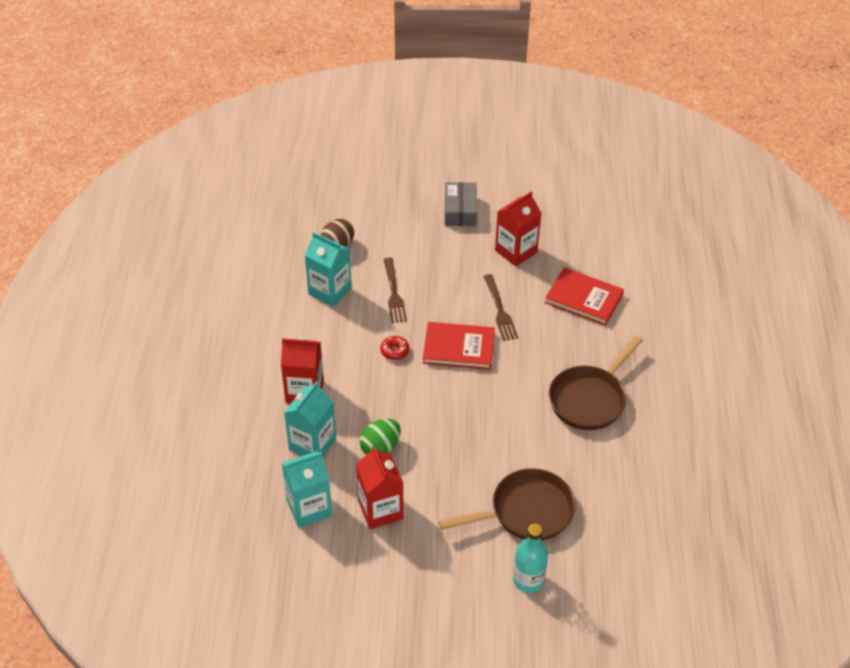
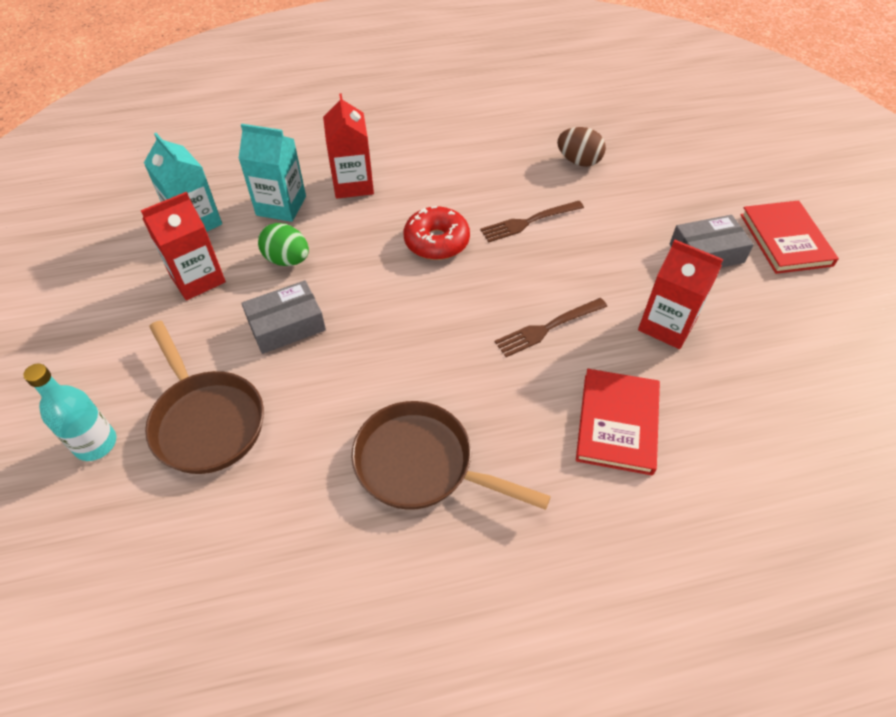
camera: 75 degrees right, 5 degrees up
turquoise carton [304,232,352,307] -> none
red donut [380,336,409,360] -> red donut [404,206,470,260], size x1.82
red book [423,322,495,370] -> red book moved to [740,200,839,274]
none -> grey box [241,280,326,354]

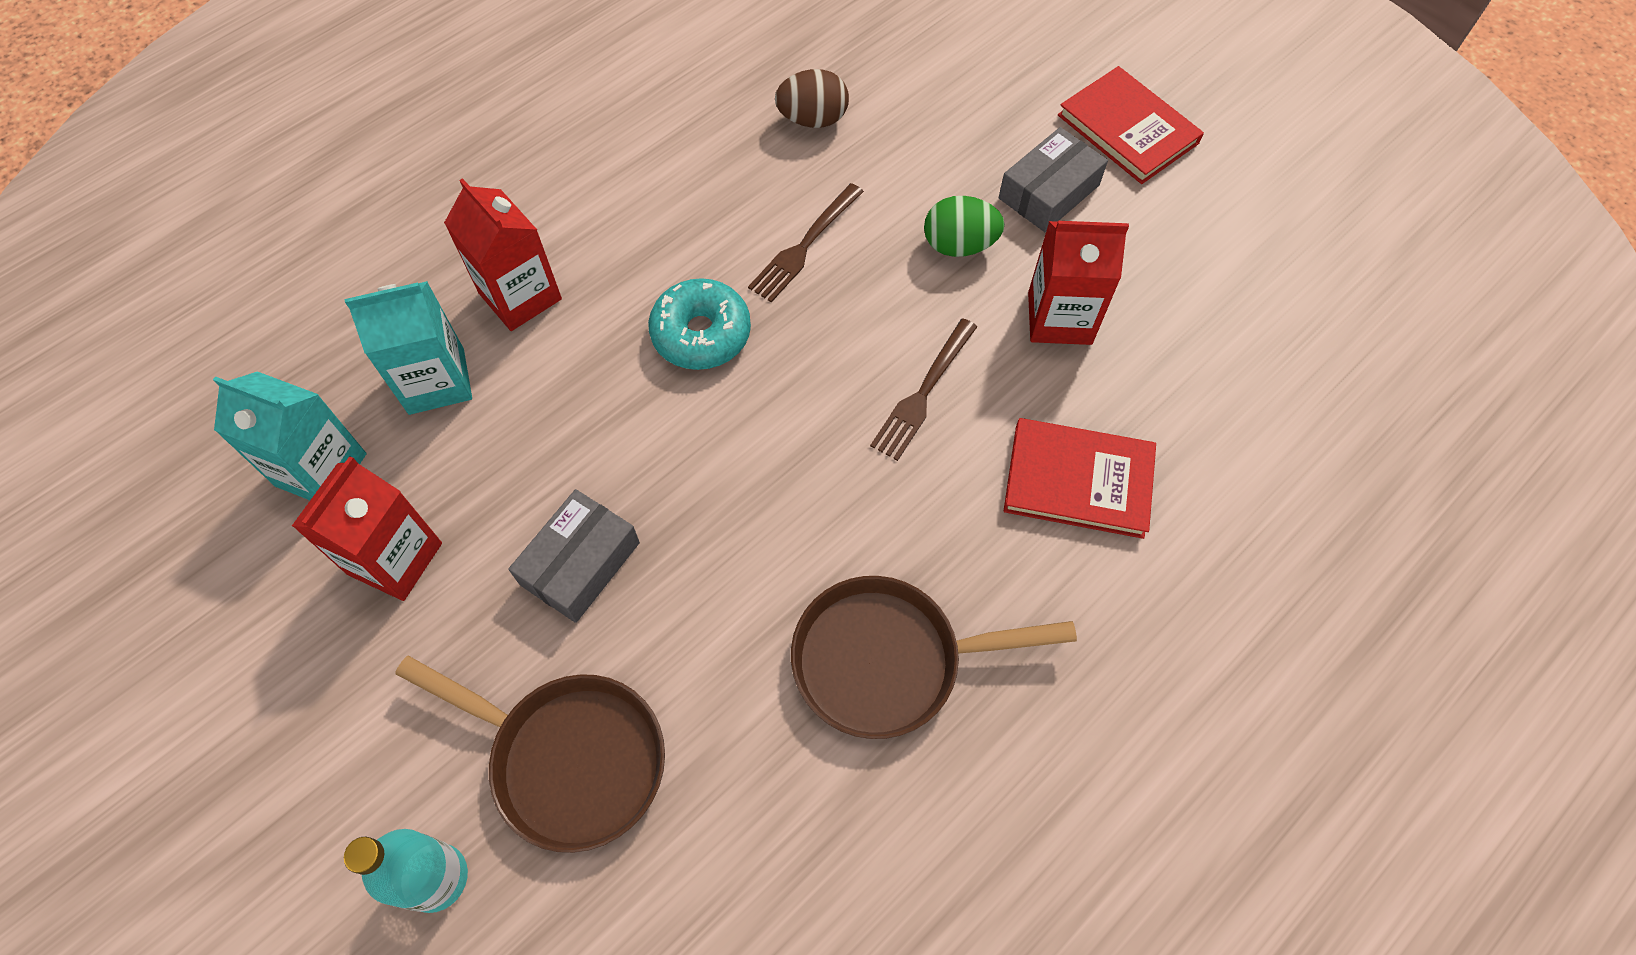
camera: 30 degrees left, 10 degrees up
green egg [258,223,309,266] -> green egg moved to [924,196,1005,257]
red donut [404,206,470,260] -> turquoise donut [648,278,751,370]
red book [576,369,660,476] -> red book turned 60 degrees counterclockwise [1004,418,1156,539]

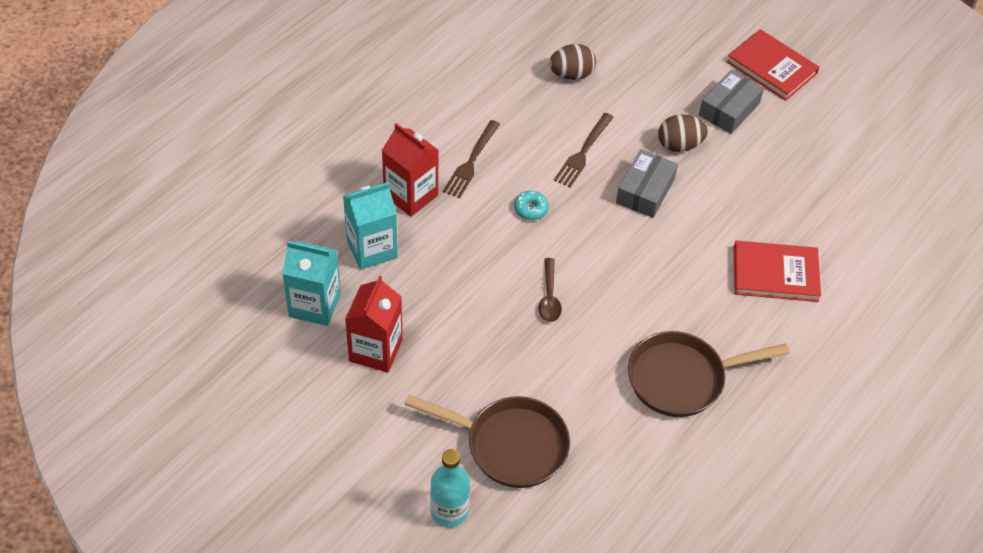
camera: 10 degrees left, 10 degrees down
grey box [508,489,640,623] -> grey box moved to [616,149,678,218]
turquoise donut [648,278,751,370] -> turquoise donut [514,191,549,220], size x0.55
brown fork [870,318,977,461] -> brown fork moved to [443,120,500,198]
green egg [924,196,1005,257] -> brown egg [658,114,708,152]
red carton [1028,221,1129,345] -> none
none -> brown spoon [539,258,562,322]

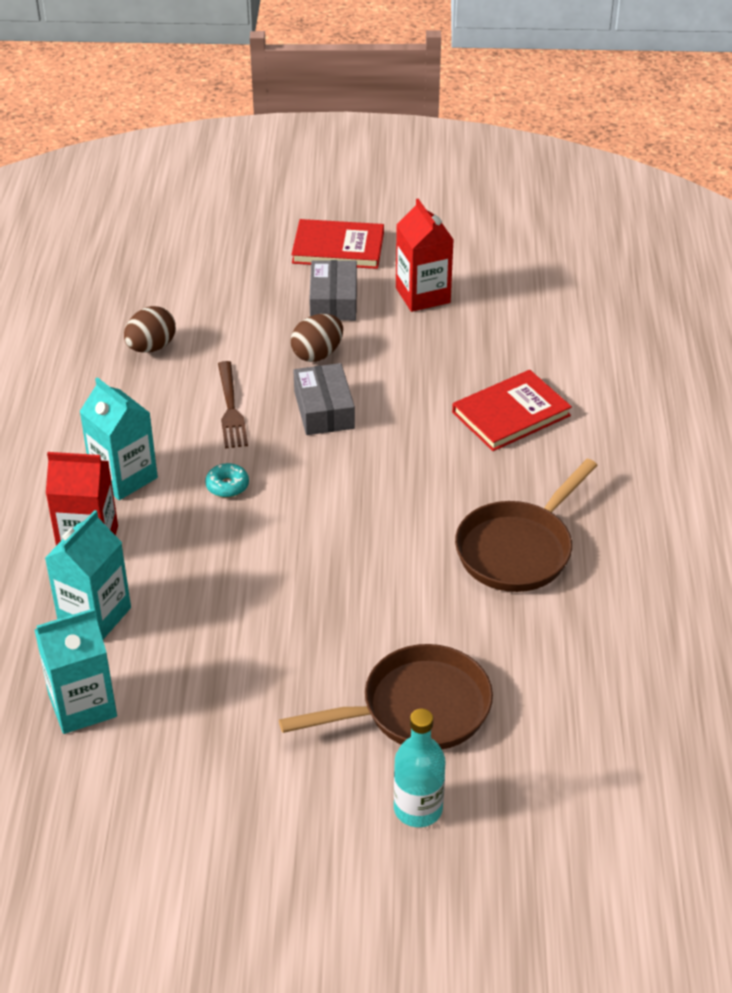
camera: 35 degrees left, 10 degrees down
red carton [345,276,403,372] -> red carton moved to [396,199,454,312]
brown fork [443,120,500,198] -> turquoise carton [79,377,158,500]
brown spoon [539,258,562,322] -> none

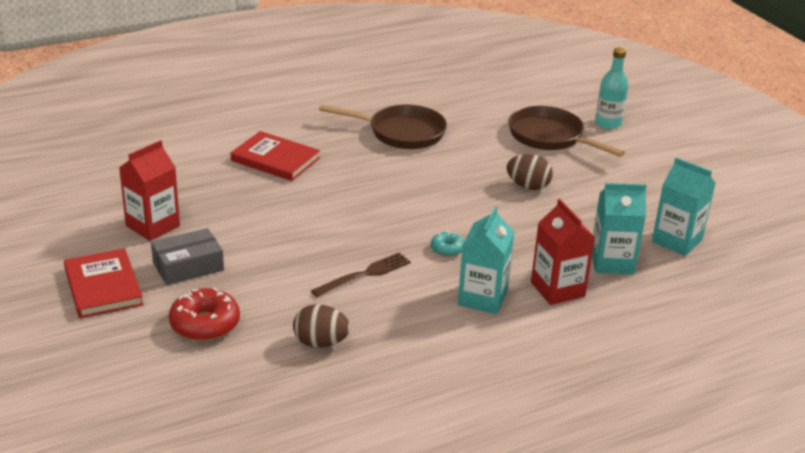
camera: 120 degrees left, 10 degrees down
brown egg [291,314,343,362] -> brown egg moved to [506,154,553,190]
grey box [293,363,355,435] -> none
none -> red donut [169,288,240,341]

